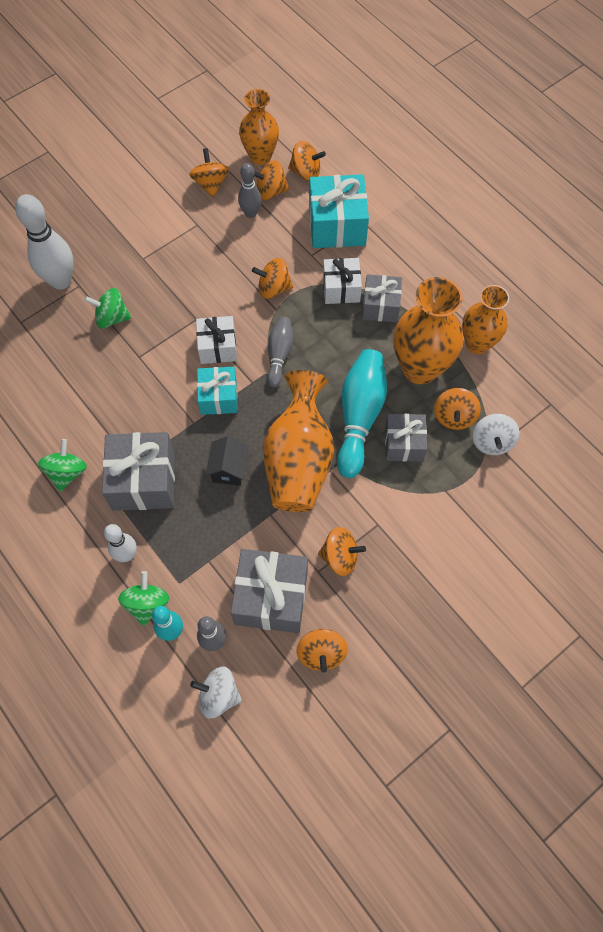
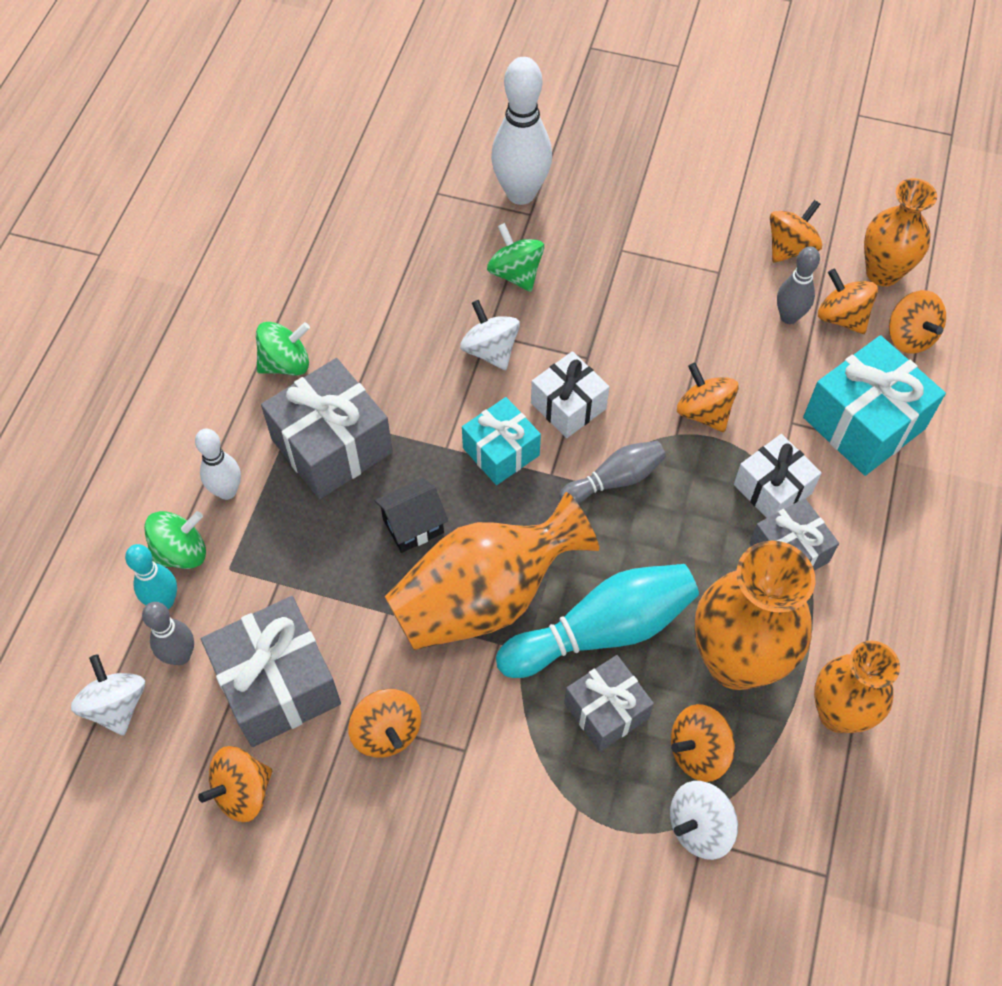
camera: 55 degrees right, 5 degrees down
none -> white spinning top [460,300,520,370]

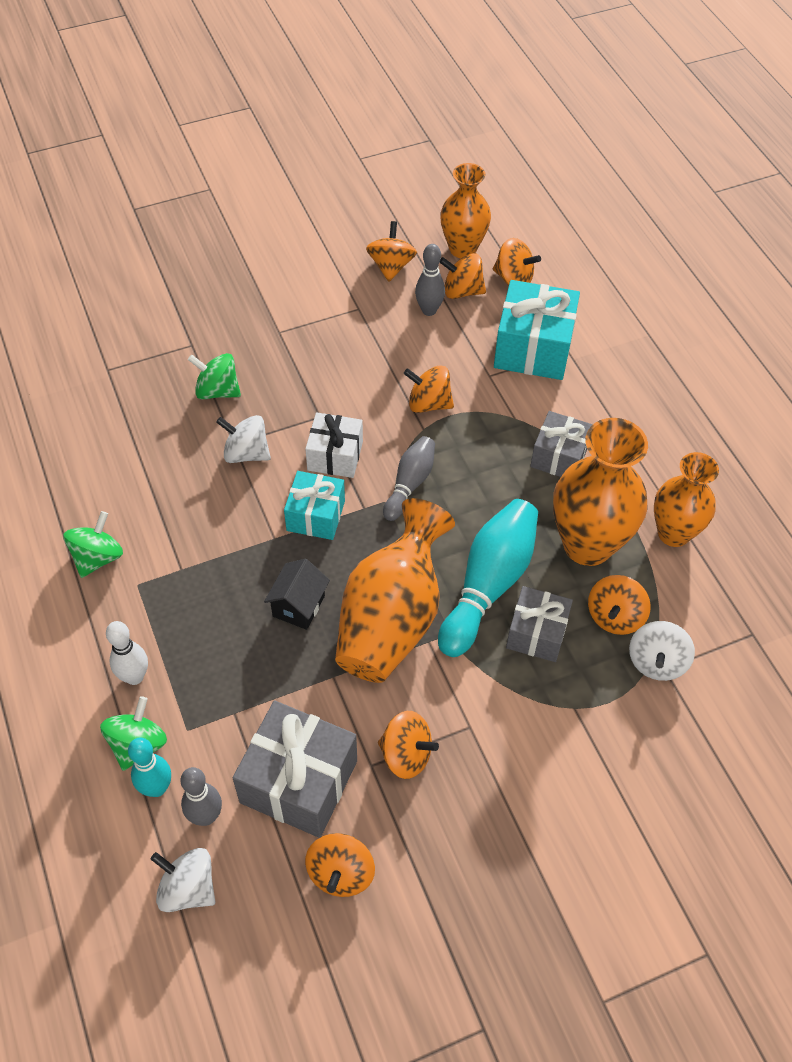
camera: 40 degrees left, 5 degrees down
grey gift [261,358,393,499] -> none
white bowling pin [491,57,552,205] -> none
white gift [734,434,822,518] -> none

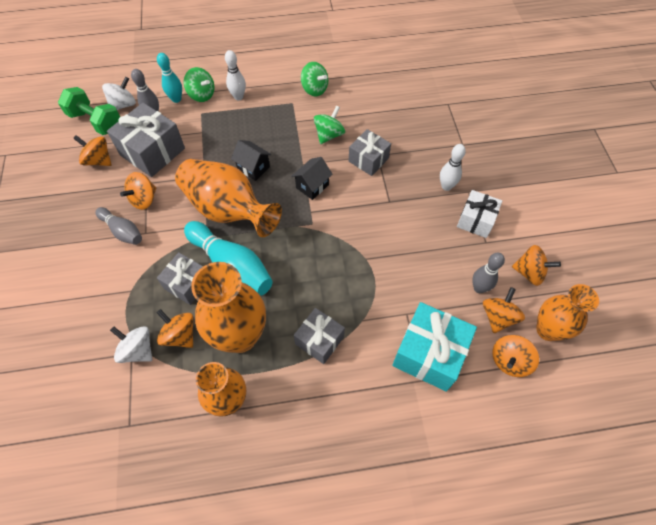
camera: 105 degrees right, 5 degrees up
green spinning top [188,353,241,399] -> green spinning top moved to [314,106,345,144]
white spinning top [216,415,271,463] -> grey gift [349,129,391,176]
turquoise gift [284,471,345,540] -> black house [291,157,333,200]
white gift [305,412,363,478] -> white gift moved to [457,190,502,238]
grey bowling pin [383,436,435,521] -> grey bowling pin moved to [95,207,142,245]
orange spinning top [404,365,454,413] -> none
none -> green dumbbell [58,87,120,135]
none -> white bowling pin [440,144,466,191]

